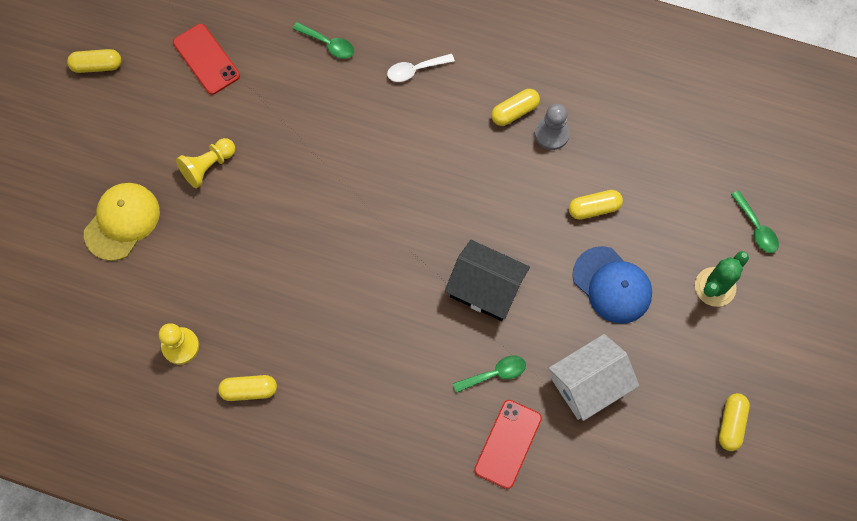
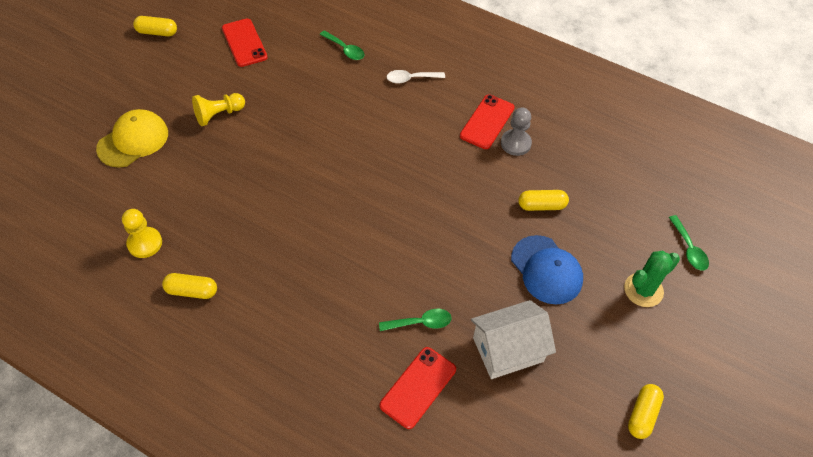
camera: 10 degrees right, 15 degrees down
black house [445,240,530,321] -> none
yellow capsule [491,89,540,126] -> red phone [460,94,515,149]

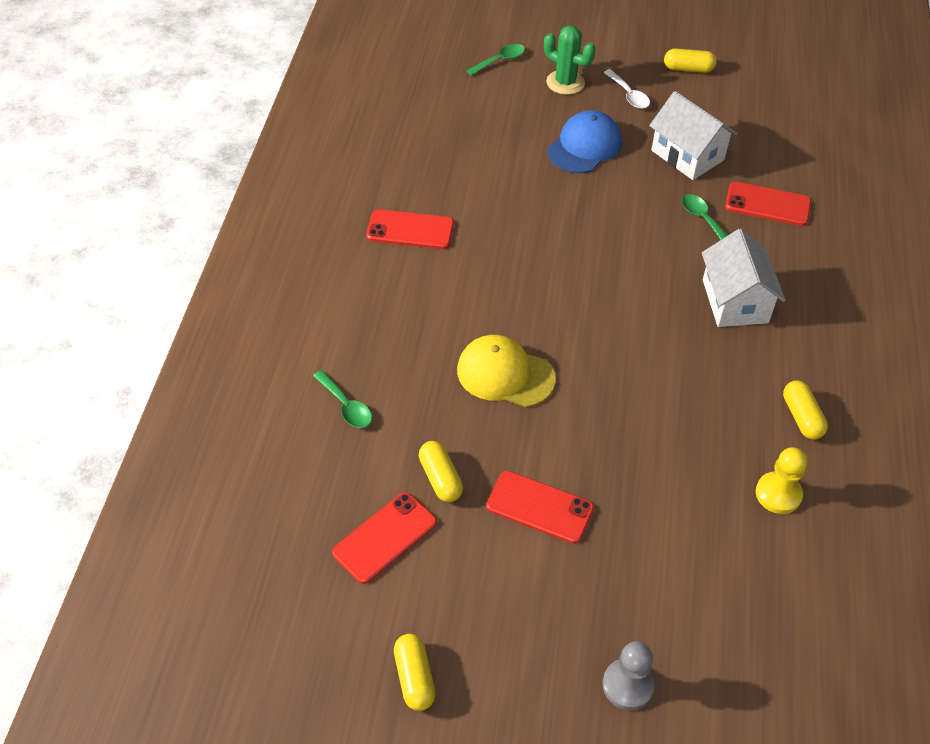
camera: 110 degrees left, 5 degrees down
yellow cap [96,109,168,168] -> yellow cap moved to [457,335,556,407]
yellow pawn [192,93,245,126] -> red phone [486,471,594,544]
green spoon [320,30,365,60] -> green spoon turned 120 degrees clockwise [313,370,372,428]
white spoon [387,70,445,83] -> white spoon moved to [604,69,650,109]
grey pawn [501,108,532,156] -> grey pawn moved to [603,641,655,710]
yellow capsule [518,190,569,211] -> yellow capsule moved to [419,441,463,502]
none -> white house [702,229,785,327]

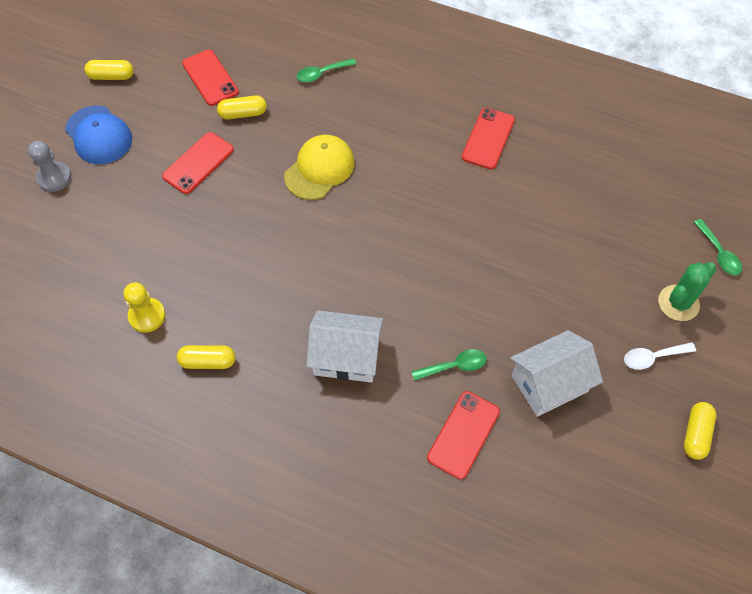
camera: 105 degrees right, 10 degrees up
blue cap [547,110,622,173] -> blue cap moved to [65,106,132,164]

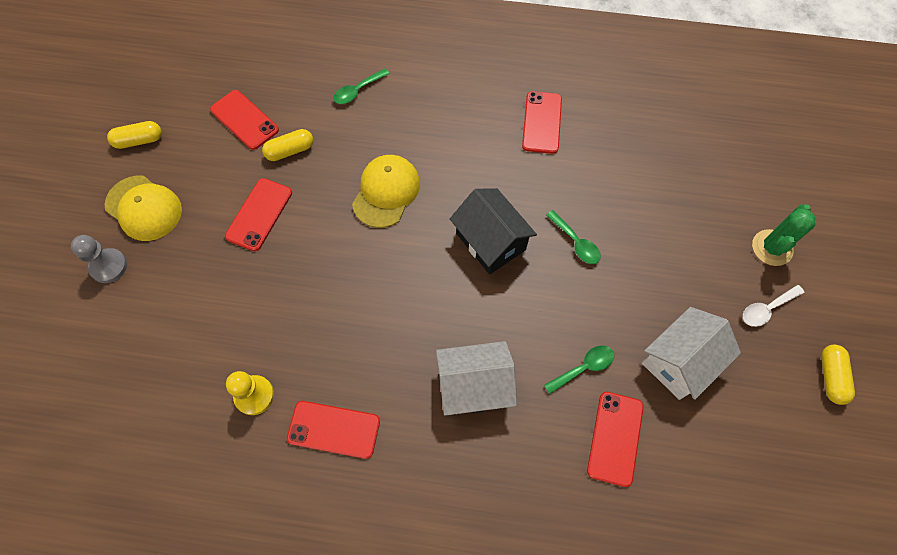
camera: 15 degrees left, 5 degrees up
blue cap [65,106,132,164] -> yellow cap [105,176,182,241]
yellow capsule [177,345,236,369] -> red phone [287,401,380,459]
green spoon [694,219,742,275] -> green spoon moved to [546,210,601,264]
none -> black house [450,188,537,274]

